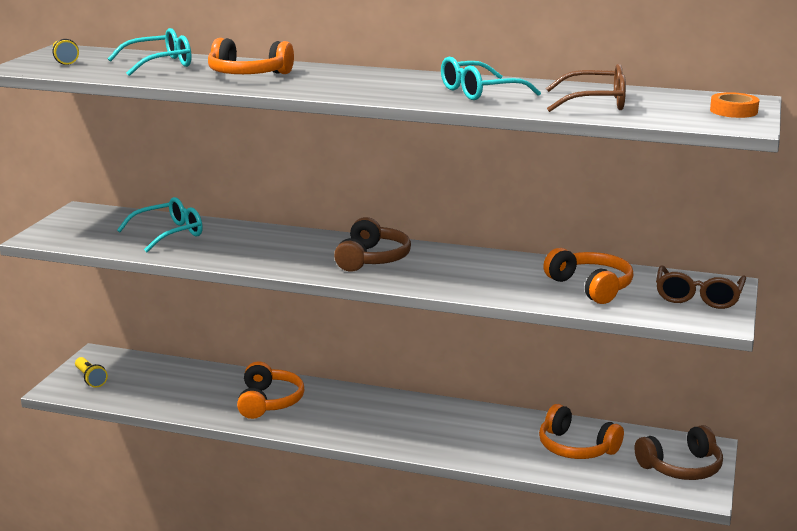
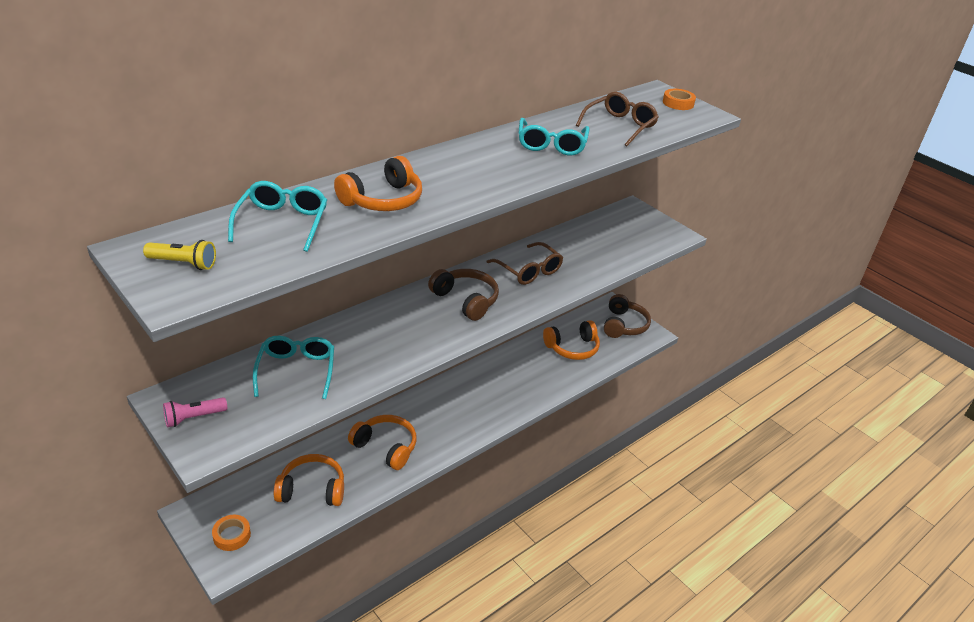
camera: 60 degrees left, 15 degrees up
yellow flashlight [75,357,108,388] -> orange tape [212,515,251,551]
orange headphones [543,248,633,304] -> orange headphones moved to [274,454,344,506]
brown glasses [656,265,746,309] -> brown glasses moved to [487,242,563,285]
none -> pink flashlight [163,397,227,427]

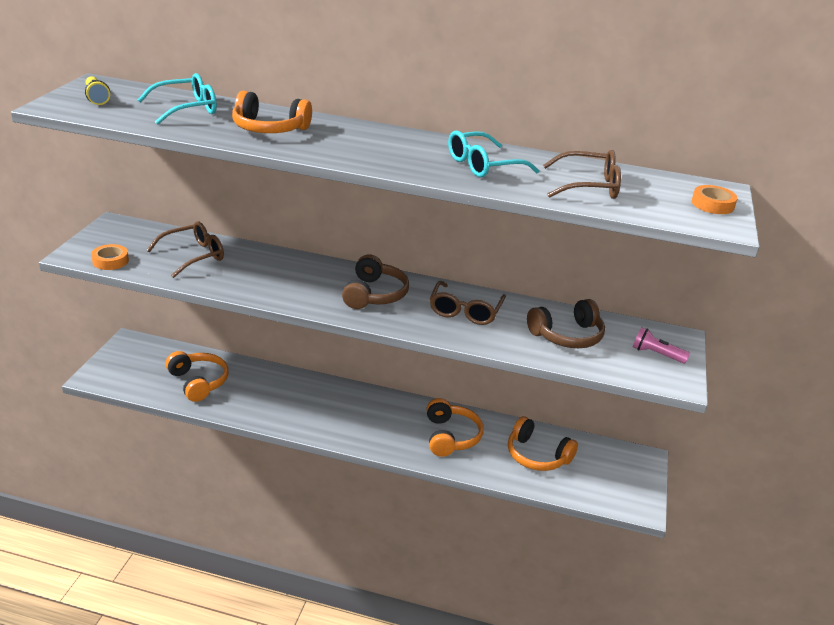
camera: 55 degrees right, 5 degrees down
pink flashlight [163,397,227,427] -> pink flashlight moved to [633,327,690,364]
orange tape [212,515,251,551] -> orange tape moved to [91,244,129,270]
turquoise glasses [253,336,334,399] -> brown glasses [147,221,224,278]
orange headphones [348,415,416,470] -> orange headphones moved to [427,398,484,457]
brown headphones [604,294,651,338] -> brown headphones moved to [527,299,605,348]

